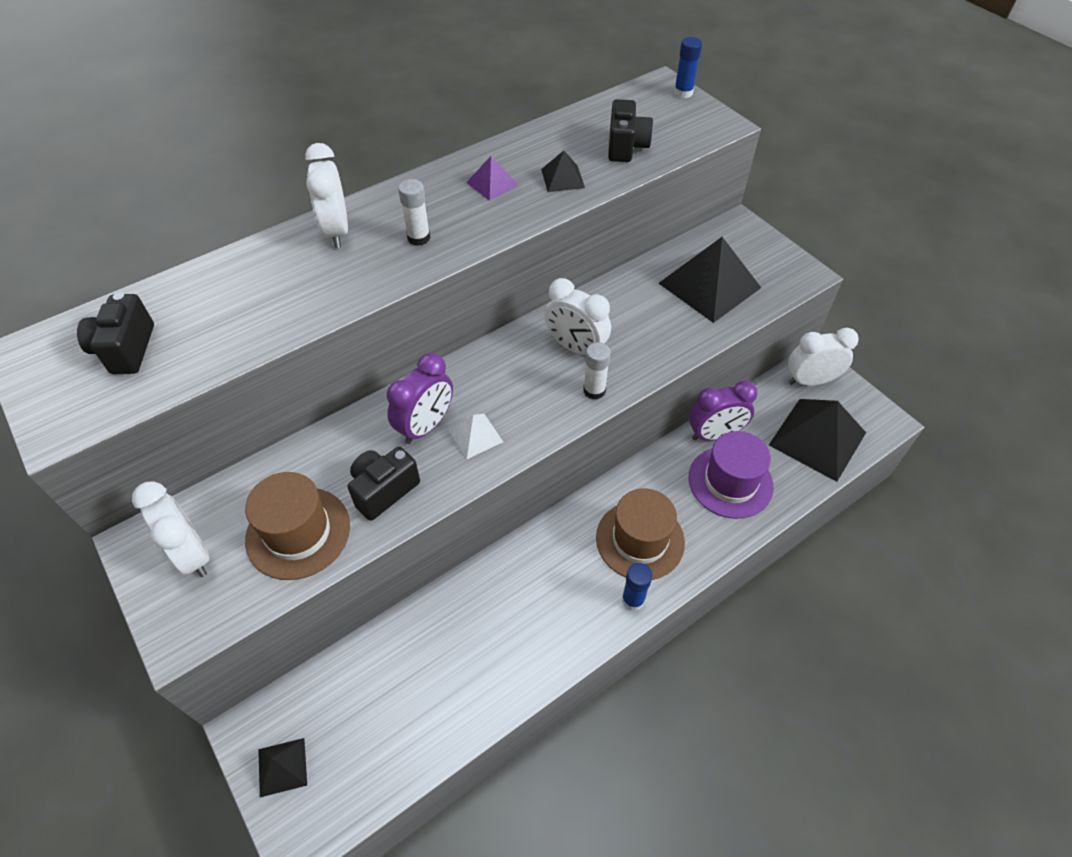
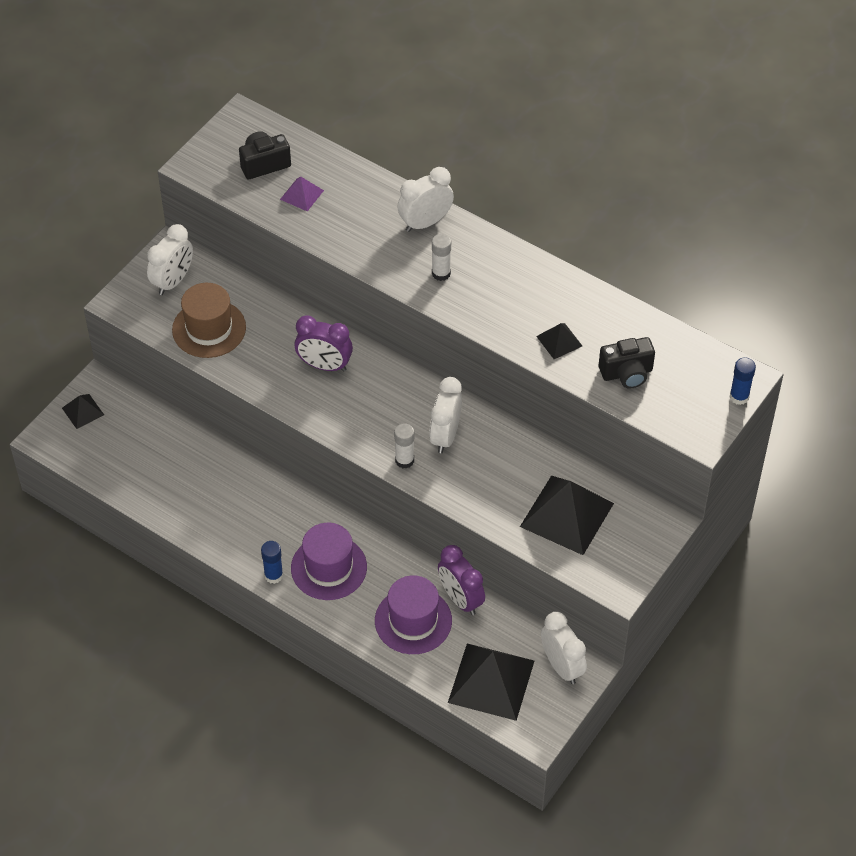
camera: 70 degrees right, 0 degrees up
black camera [348,447,420,521] -> none
white pyramid [449,414,503,459] -> none
purple pyramid [466,156,519,201] -> purple pyramid moved to [280,176,324,211]
brown hat [596,488,685,580] -> purple hat [291,523,367,600]

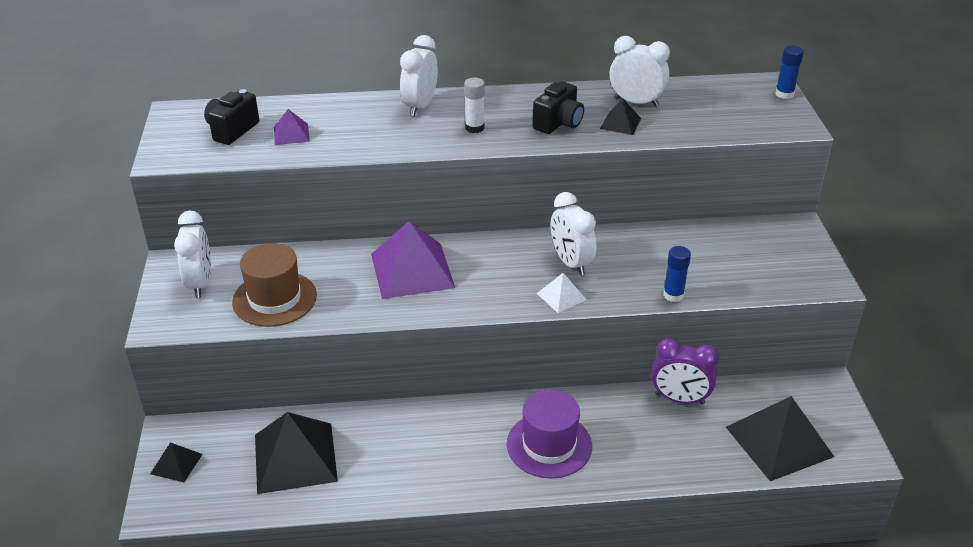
camera: 40 degrees left, 15 degrees down
blue glue stick [261,541,283,584] -> blue glue stick moved to [663,246,691,302]
purple clock [294,315,353,371] -> purple pyramid [371,221,455,299]
purple hat [375,576,452,654] -> none
white glue stick [394,423,414,469] -> white pyramid [537,273,587,313]
black pyramid [520,476,614,555] -> black pyramid moved to [255,412,338,494]
white clock [541,612,587,684] -> white clock moved to [609,36,670,107]
black camera [599,337,655,389] -> black camera moved to [533,81,584,134]

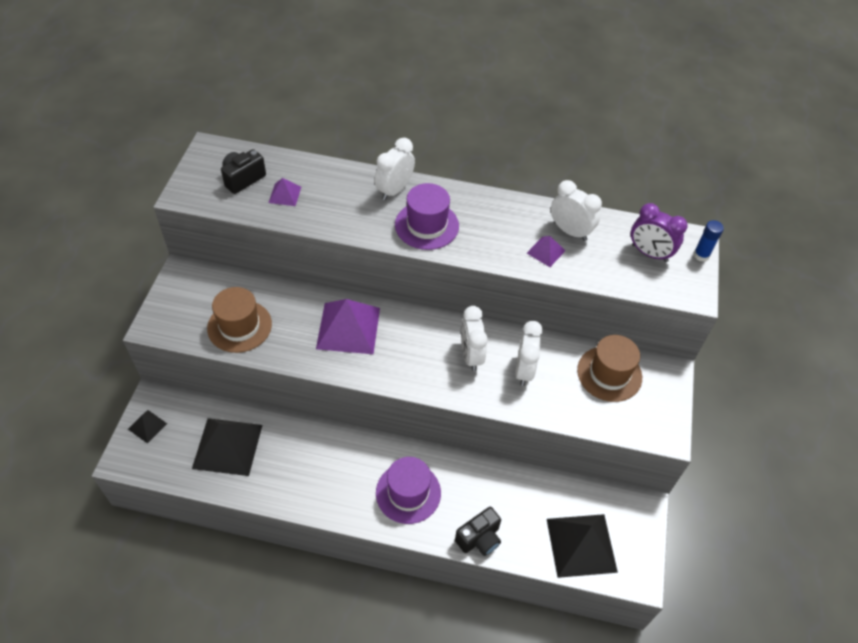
camera: 15 degrees right, 15 degrees up
white clock [174,210,211,298] -> white clock moved to [515,321,543,386]
white glue stick [464,77,485,133] -> purple hat [395,183,459,250]
black camera [533,81,584,134] -> black camera moved to [455,507,501,556]
white pyramid [537,273,587,313] -> none
black pyramid [600,99,641,135] -> purple pyramid [527,236,565,267]
purple clock [651,338,719,404] -> purple clock moved to [631,203,688,262]
blue glue stick [663,246,691,302] -> none
none -> brown hat [577,335,642,402]

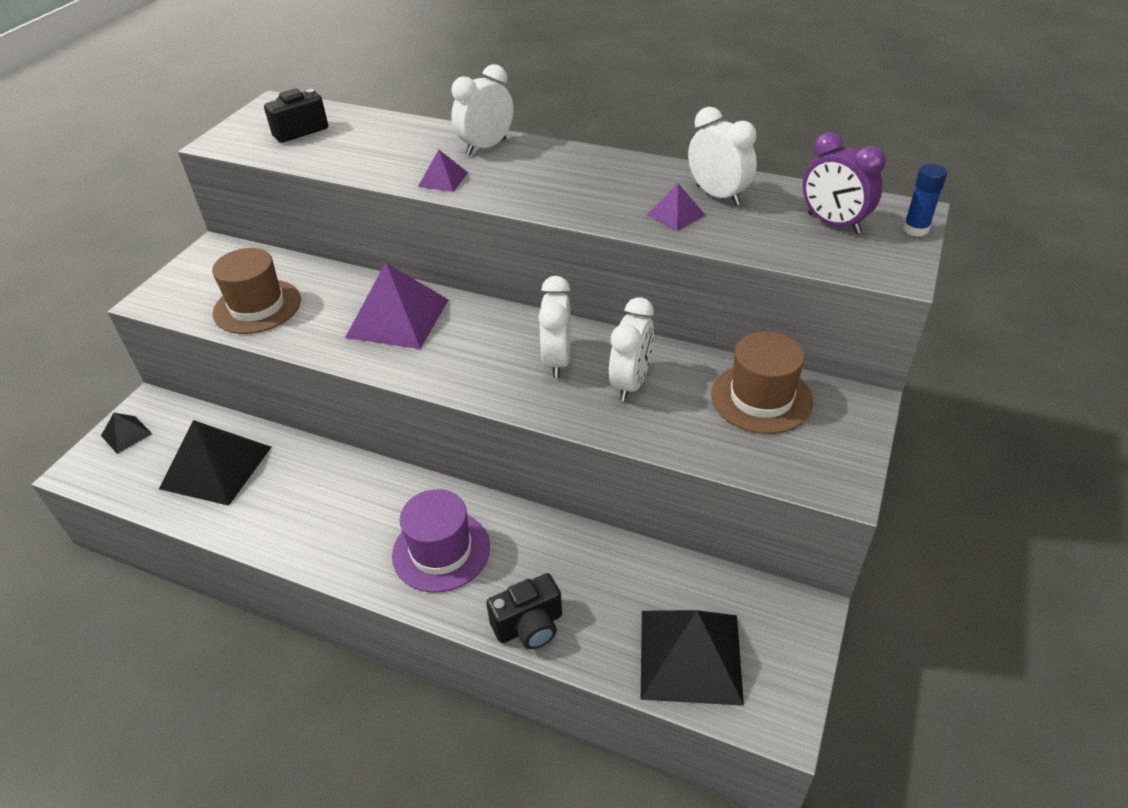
camera: 15 degrees right, 10 degrees down
purple pyramid [268,178,301,206] -> purple pyramid moved to [418,150,468,192]
purple hat [395,183,459,250] -> none

